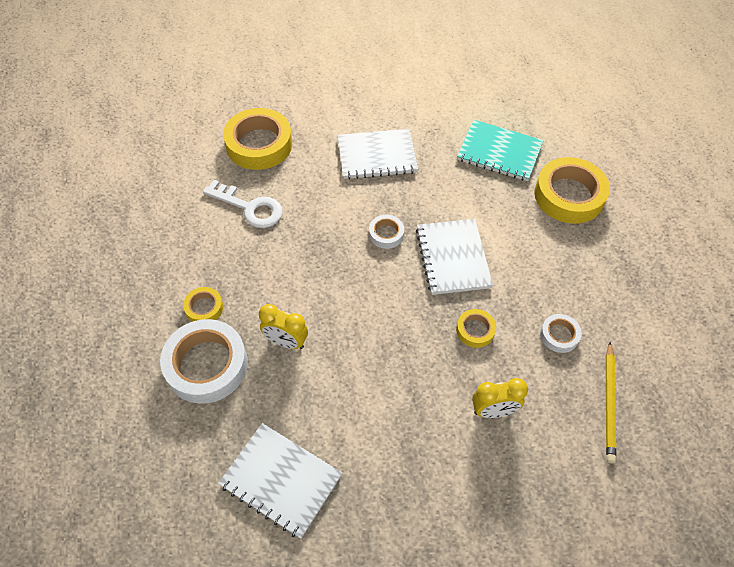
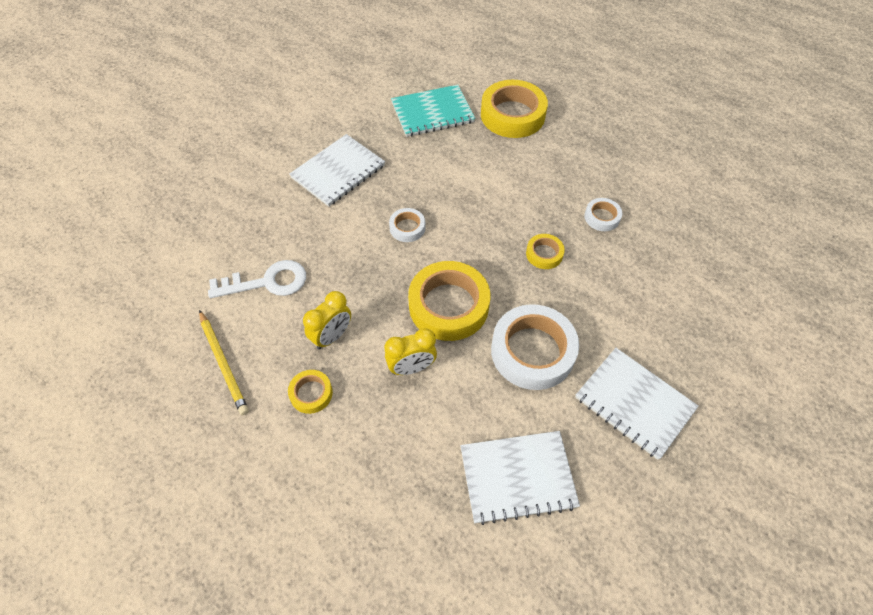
camera: 40 degrees left, 0 degrees up
white tape [160,319,248,404] -> white tape moved to [491,304,579,390]
yellow tape [223,108,292,170] -> yellow tape moved to [408,261,491,341]
white notebook [416,219,493,295] -> white notebook moved to [576,348,699,460]
yellow clock [472,378,528,418] -> yellow clock moved to [303,291,351,349]
yellow pencil [606,342,616,463] -> yellow pencil moved to [199,310,249,415]

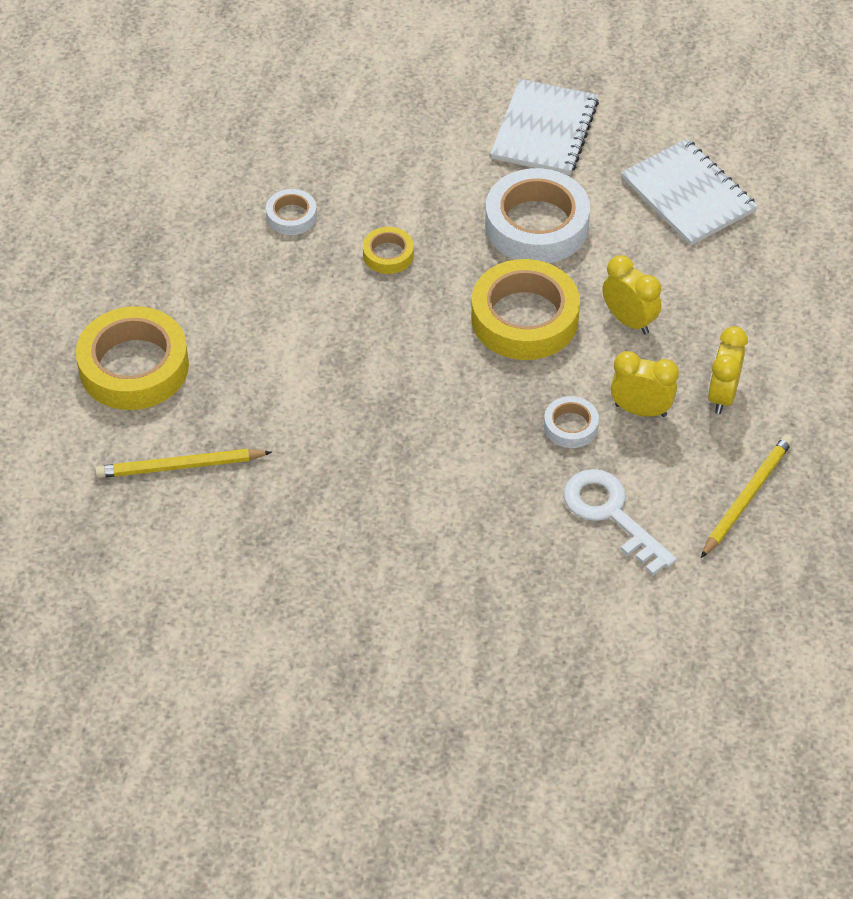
camera: 115 degrees left, 5 degrees down
yellow tape [288,370,333,414] -> yellow clock [708,326,748,414]
white notebook [289,134,385,207] -> none
white tape [389,208,425,242] -> white tape moved to [544,396,599,448]
turquoise notebook [391,85,476,137] -> yellow pencil [95,449,272,478]

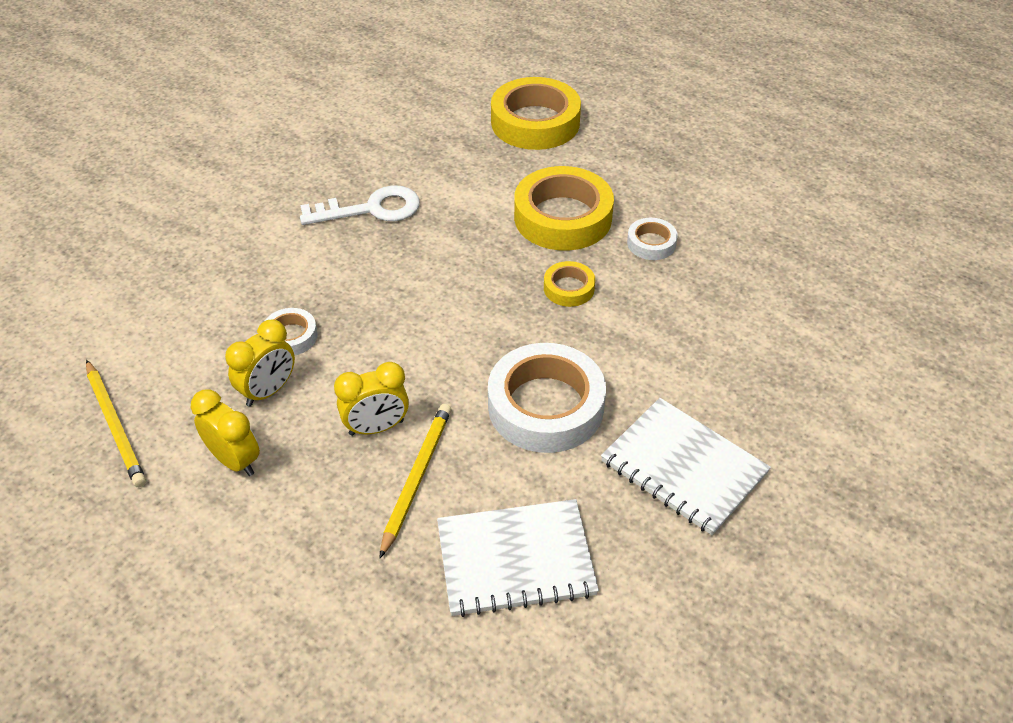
camera: 115 degrees right, 5 degrees down
yellow pencil [95,449,272,478] -> yellow pencil moved to [379,404,451,559]
yellow tape [471,259,580,360] -> yellow tape moved to [514,166,614,250]
white key [563,469,677,576] -> white key moved to [300,185,420,225]

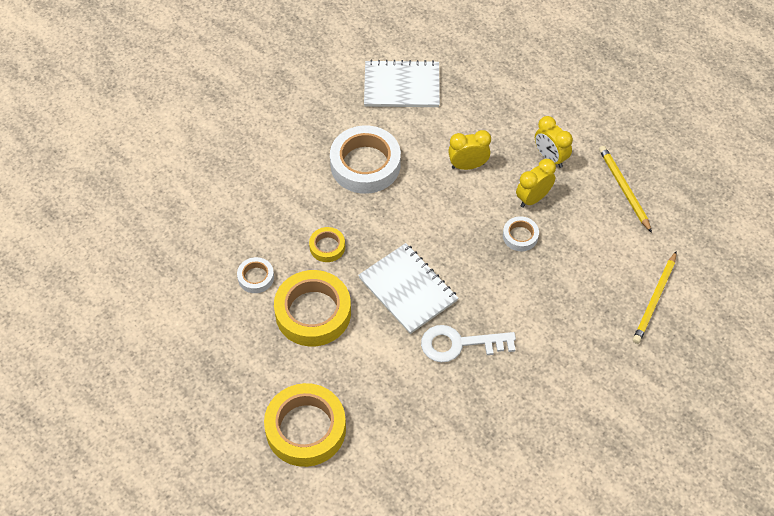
camera: 170 degrees left, 10 degrees up
yellow pencil [379,404,451,559] -> yellow pencil moved to [633,251,677,344]
white notebook [601,398,771,535] -> white notebook moved to [358,243,458,334]

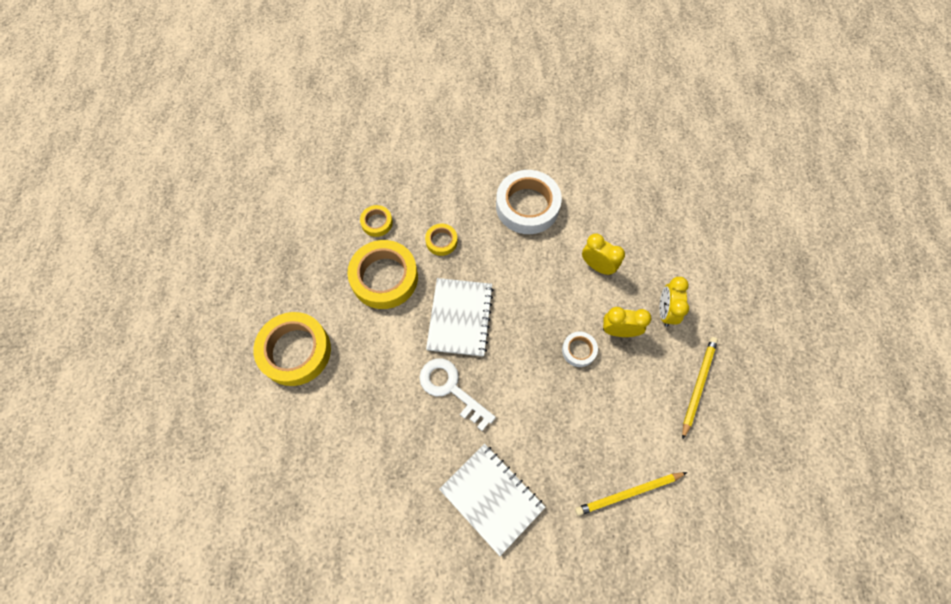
camera: 45 degrees right, 10 degrees up
white tape [237,257,274,293] -> yellow tape [360,205,393,237]
white notebook [364,60,440,107] -> white notebook moved to [439,444,545,556]

